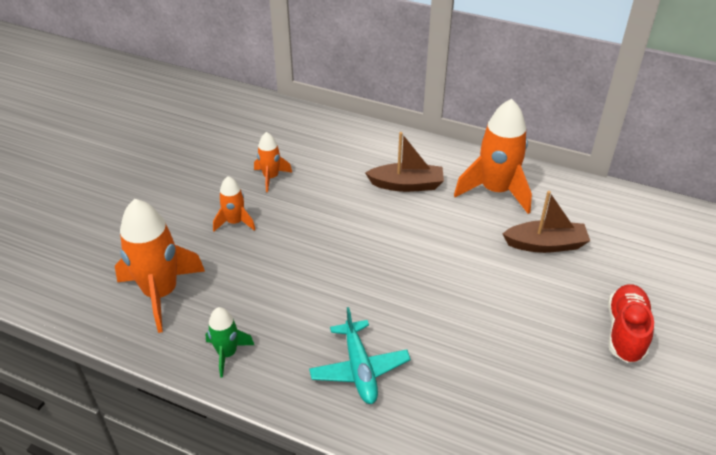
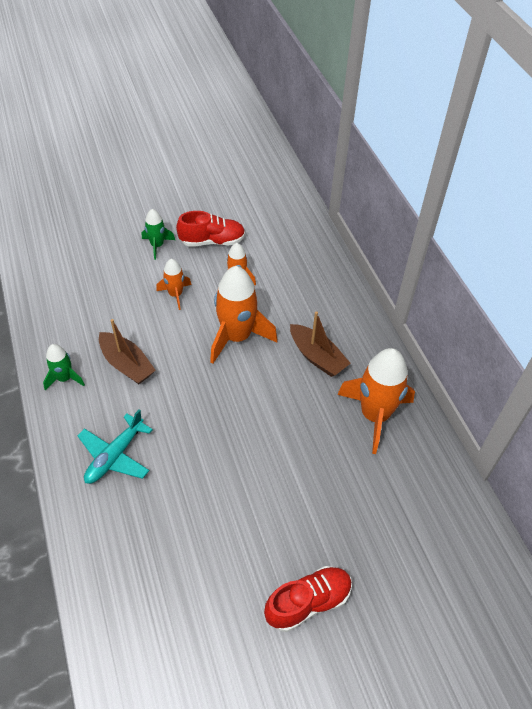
camera: 45 degrees right, 10 degrees up
orange rocket [115,199,205,333] -> orange rocket moved to [210,266,278,364]
brown boat [503,191,590,253] -> brown boat moved to [99,319,156,384]
none -> green rocket [142,209,175,260]
none -> red shoe [176,211,245,247]

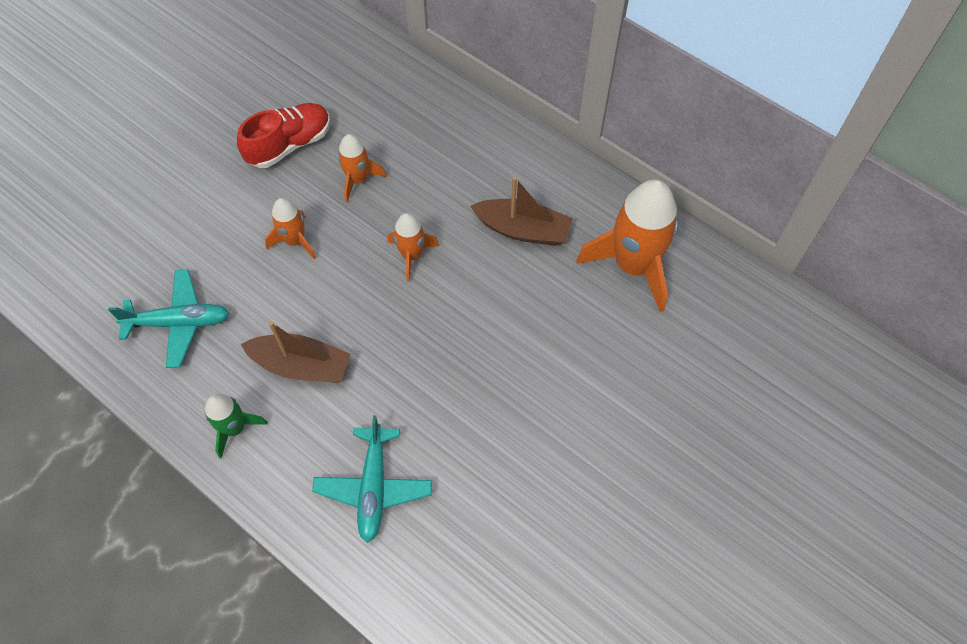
camera: 30 degrees left, 10 degrees up
green rocket [142,209,175,260] -> none
orange rocket [210,266,278,364] -> orange rocket [388,213,440,282], size x0.53
red shoe [264,566,352,632] -> none
none -> turquoise plane [108,270,230,368]

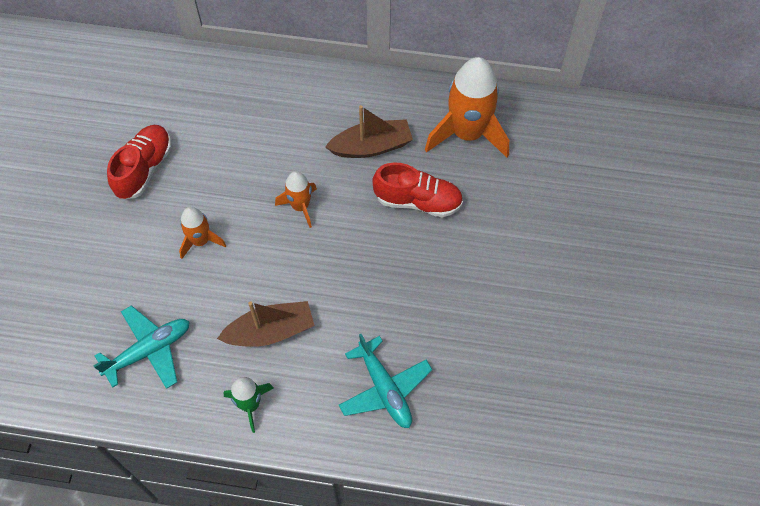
camera: 30 degrees left, 0 degrees up
orange rocket [338,134,387,203] -> none
none -> red shoe [372,163,463,218]

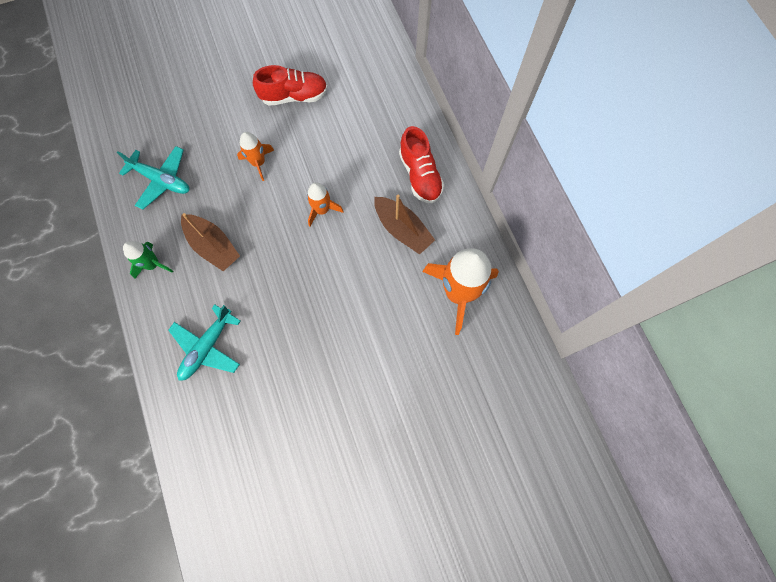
camera: 60 degrees right, 10 degrees up
red shoe [372,163,463,218] -> red shoe moved to [399,126,444,203]

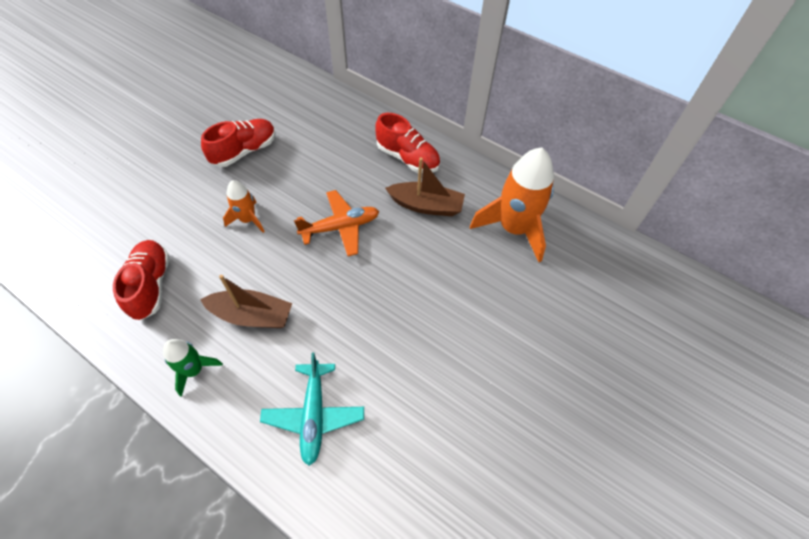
camera: 35 degrees left, 15 degrees down
turquoise plane [117,146,189,210] -> red shoe [113,240,170,320]
orange rocket [307,182,344,226] -> orange plane [294,190,379,256]

